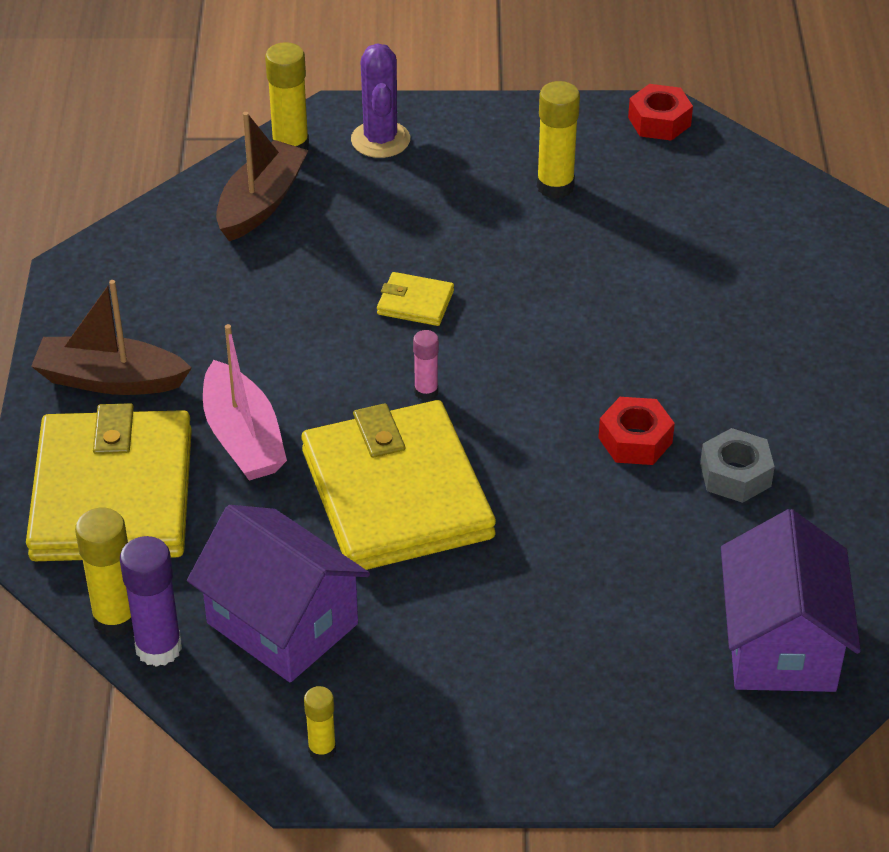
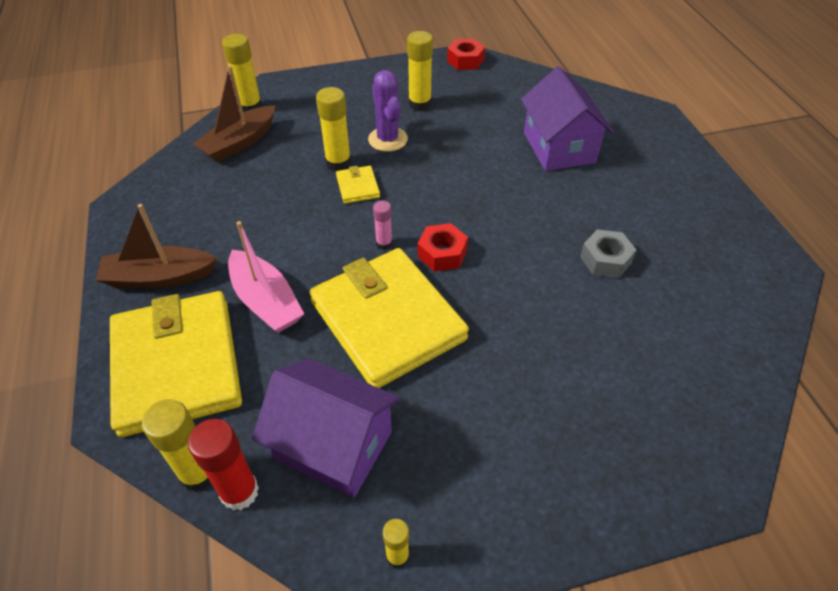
camera: 15 degrees left, 5 degrees up
purple glue stick [120,536,182,667] -> red glue stick [188,419,259,511]
brown boat [216,112,309,241] -> brown boat turned 150 degrees counterclockwise [193,66,276,162]
purple cactus [351,43,410,158] -> purple cactus moved to [368,70,408,152]
yellow wallet [377,272,454,326] -> yellow wallet turned 75 degrees clockwise [336,166,380,204]
red nut [598,397,675,465] -> red nut moved to [418,223,468,271]
purple house [721,509,861,692] -> purple house moved to [521,66,613,171]
none -> yellow glue stick [316,87,351,171]

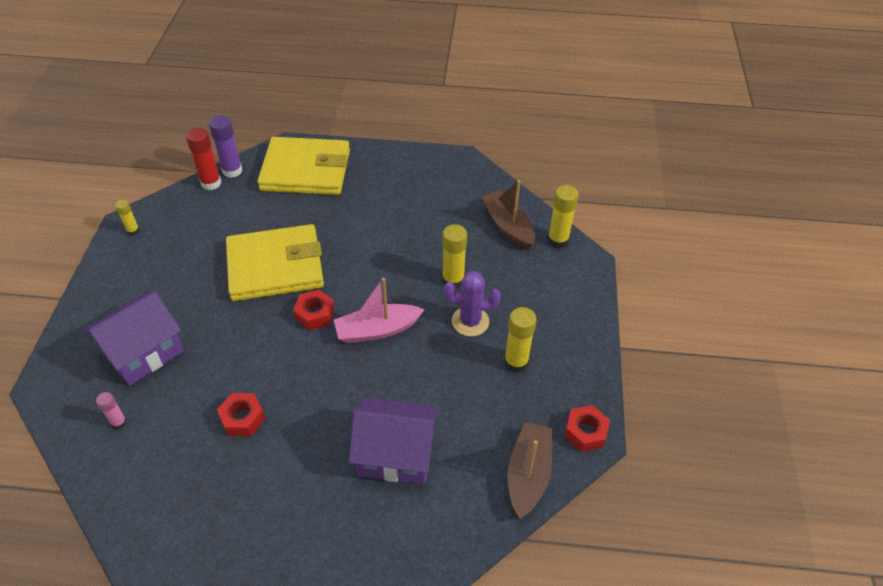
camera: 110 degrees right, 0 degrees up
brown boat [96,204,217,289] -> brown boat moved to [507,422,552,518]
yellow glue stick [142,399,211,492] -> purple glue stick [209,115,242,178]
pink boat [228,221,304,333] -> pink boat moved to [334,278,425,343]
purple house [252,359,400,498] -> purple house moved to [84,291,184,386]
yellow wallet [336,166,380,204] -> none
pink glue stick [373,201,392,250] -> pink glue stick moved to [96,392,127,429]
grey nut [580,229,636,278] -> red nut [217,393,265,436]

